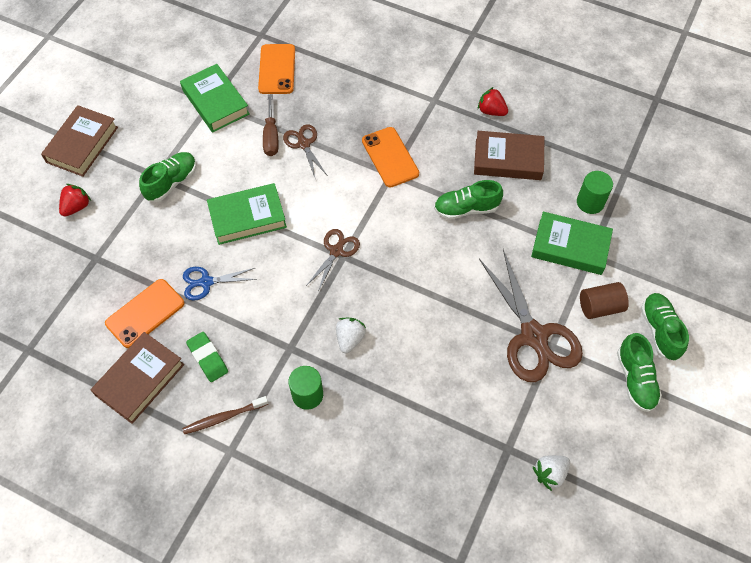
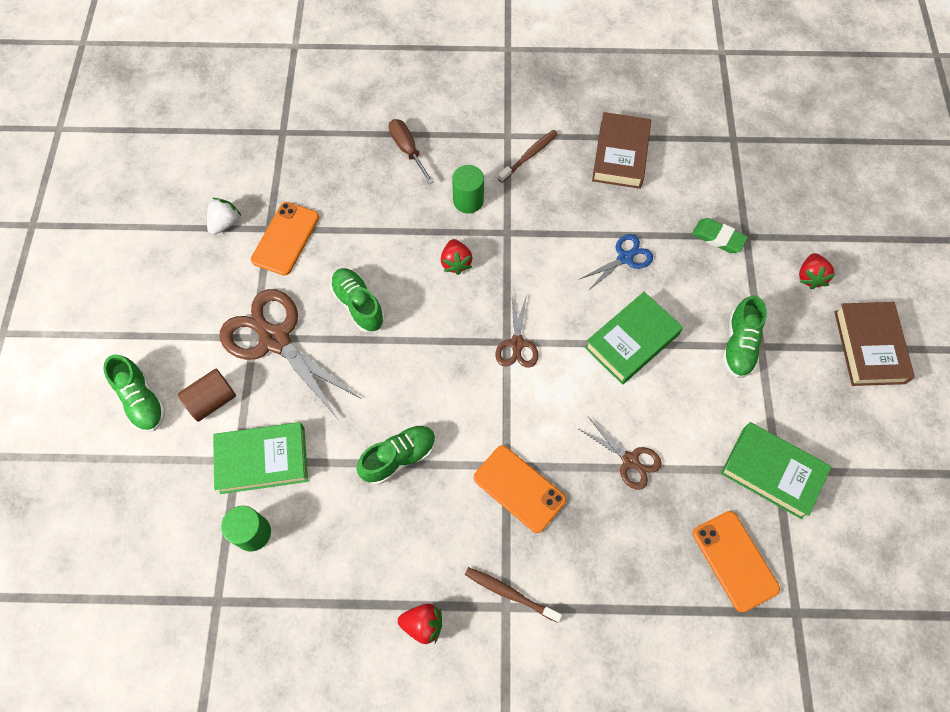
camera: 155 degrees right, 5 degrees up
orange phone [105,279,184,348] -> orange phone moved to [251,202,319,275]
green eraser [186,332,228,382] -> green eraser moved to [692,218,748,253]
brown screwdriver [263,94,278,156] -> brown screwdriver moved to [389,119,434,184]
white strawberry [336,318,366,353] -> red strawberry [441,239,473,275]
brown book [474,131,544,180] -> none
green shoe [617,333,662,412] -> green shoe moved to [330,268,385,332]
none -> brown toothbrush [465,567,562,623]

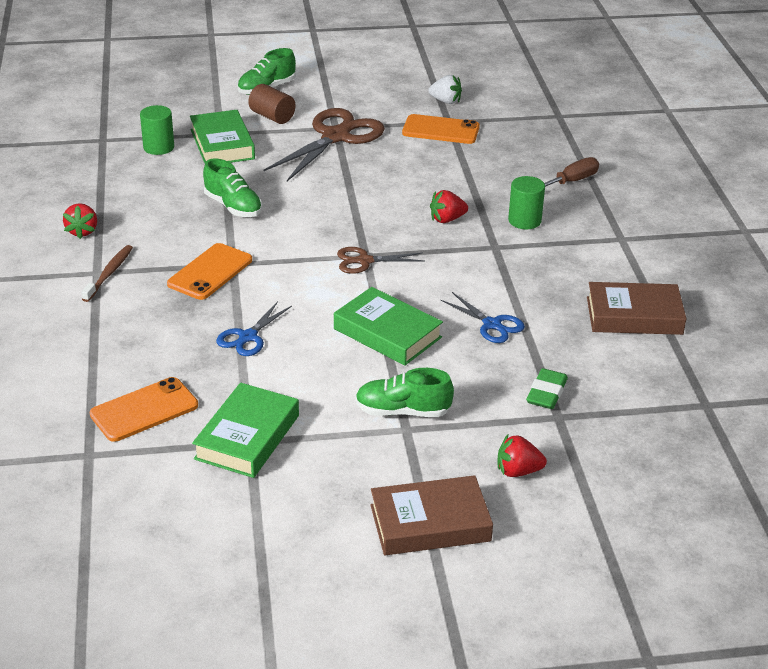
camera: 80 degrees right, 30 degrees down
green shoe [330,268,385,332] -> none
brown toothbrush [498,130,558,183] -> none
brown scissors [579,417,662,490] -> blue scissors [216,301,292,356]

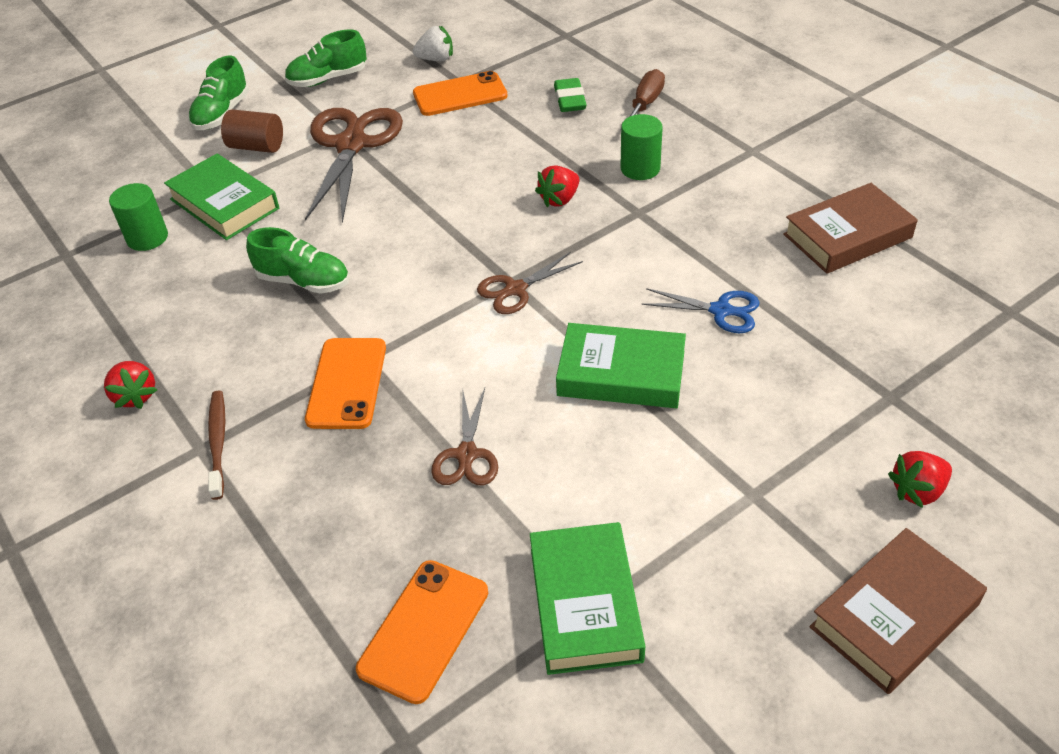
camera: 25 degrees left, 10 degrees up
blue scissors [216,301,292,356] -> brown scissors [431,388,498,485]
green shoe [355,368,454,417] -> green shoe moved to [285,30,367,87]
green eraser [526,368,568,409] -> green eraser moved to [554,78,587,112]

